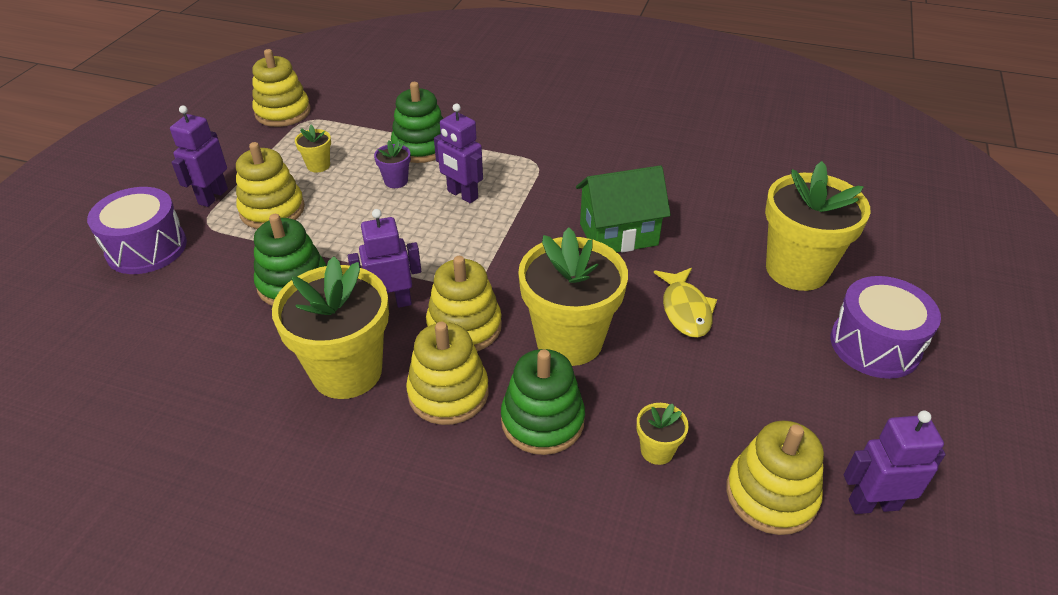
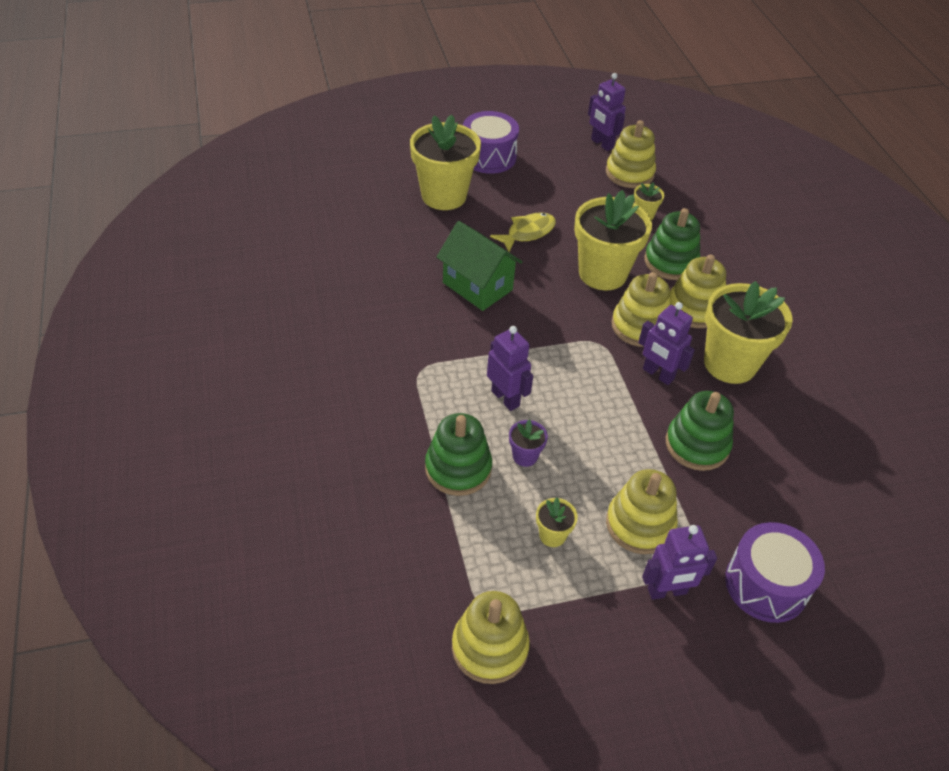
camera: 125 degrees left, 5 degrees up
purple robot [434,104,483,203] -> purple robot turned 45 degrees counterclockwise [487,326,533,411]

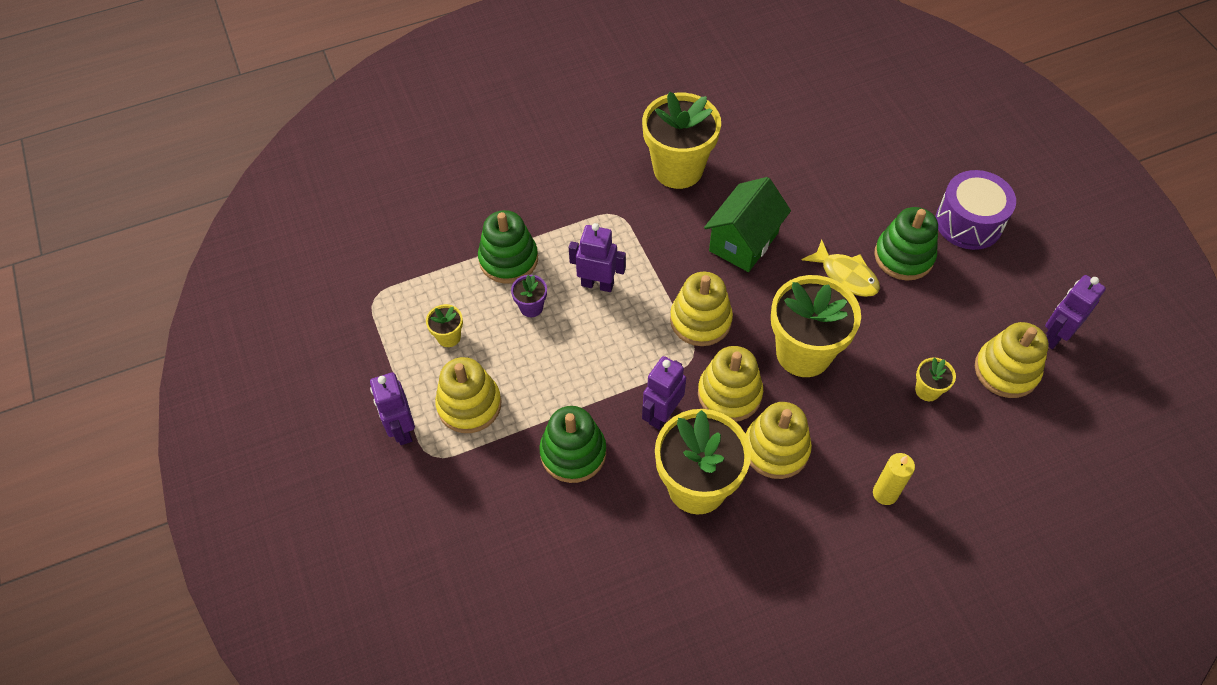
camera: 85 degrees right, 10 degrees up
yellow flower pot [410,114,481,210] -> yellow flower pot moved to [642,92,721,189]
yellow stacking toy [452,591,530,684] -> yellow stacking toy moved to [670,272,733,346]
purple robot [487,326,533,411] -> purple robot turned 120 degrees counterclockwise [569,223,626,292]
green stacking toy [644,208,700,280] -> green stacking toy moved to [874,207,938,280]
purple drum [725,522,825,623] -> none
none -> yellow candle [873,453,915,505]

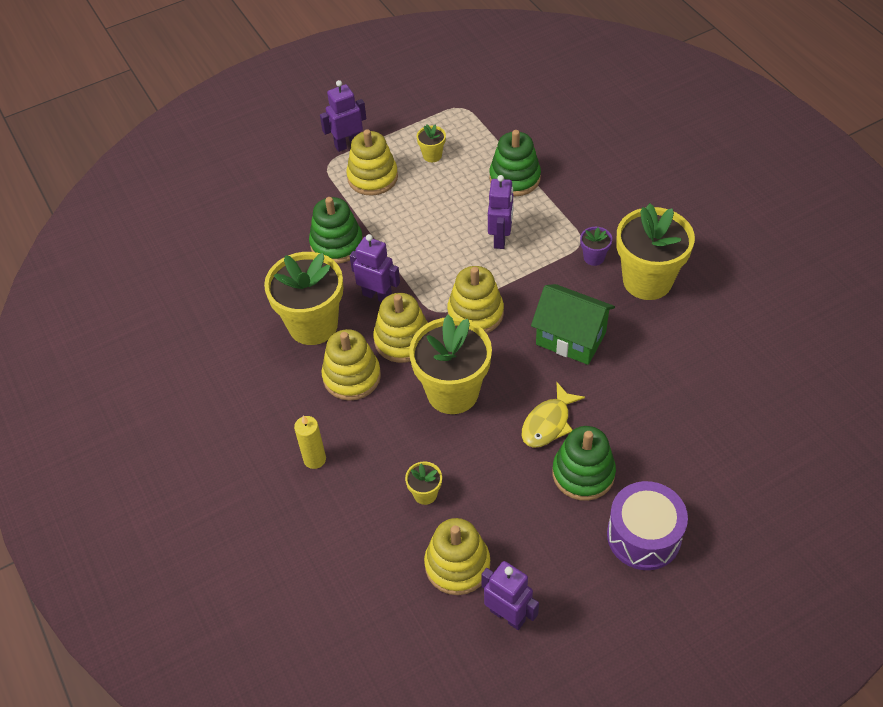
camera: 85 degrees right, 5 degrees down
purple flower pot [511,275,547,317] -> purple flower pot moved to [580,227,612,266]

